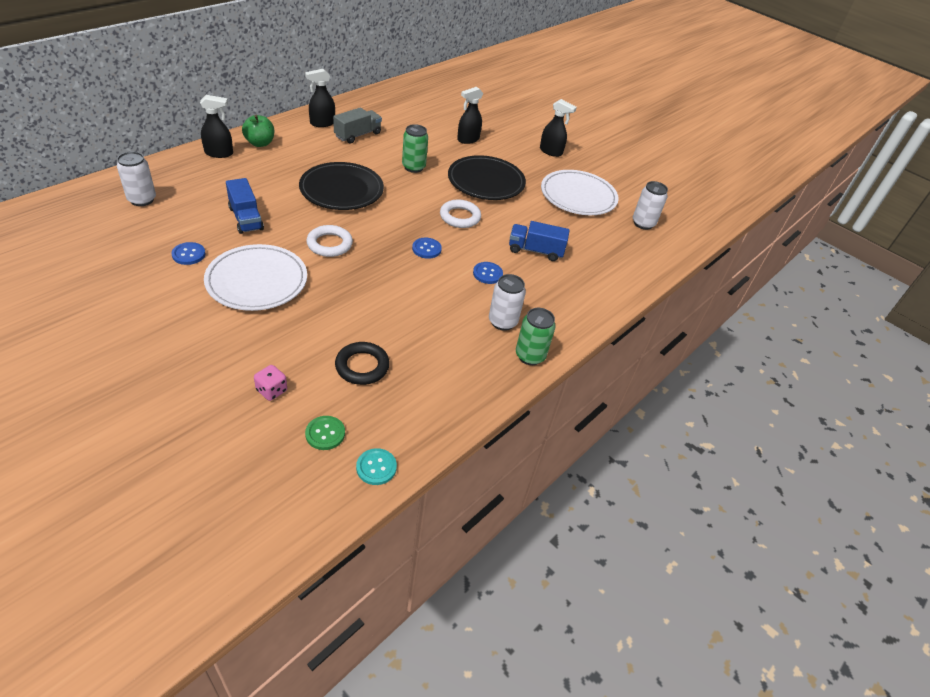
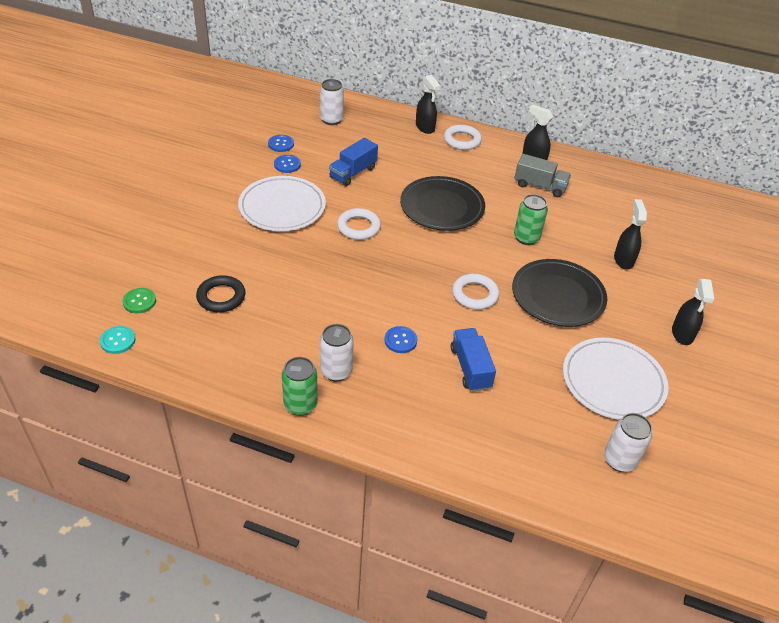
camera: 70 degrees right, 0 degrees up
green apple [242,115,274,147] -> white ring [444,125,482,150]
pink dice [254,365,287,401] -> none
blue button [412,238,442,259] -> blue button moved to [268,135,294,152]
black spray bottle [457,87,483,144] -> black spray bottle turned 60 degrees clockwise [614,199,647,270]

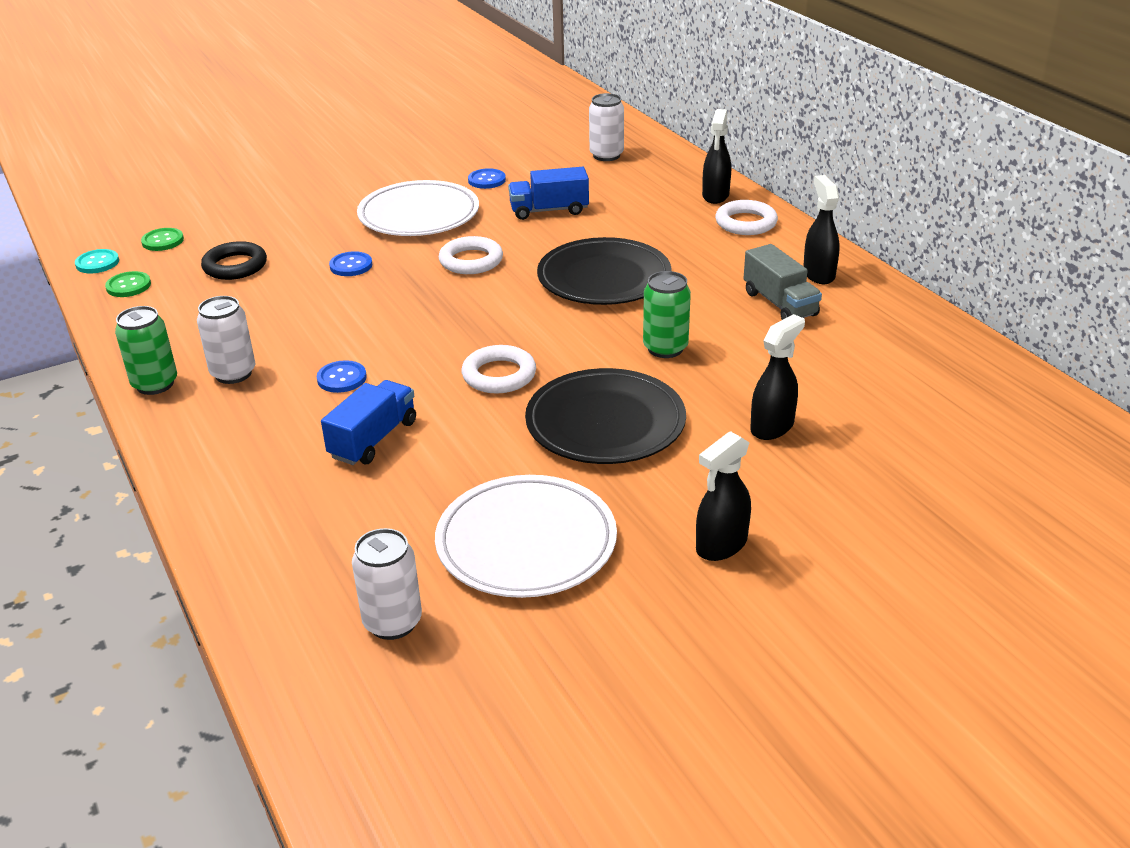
camera: 45 degrees right, 10 degrees down
blue button [268,135,294,152] -> blue button moved to [329,251,372,276]
none -> green button [105,271,151,297]

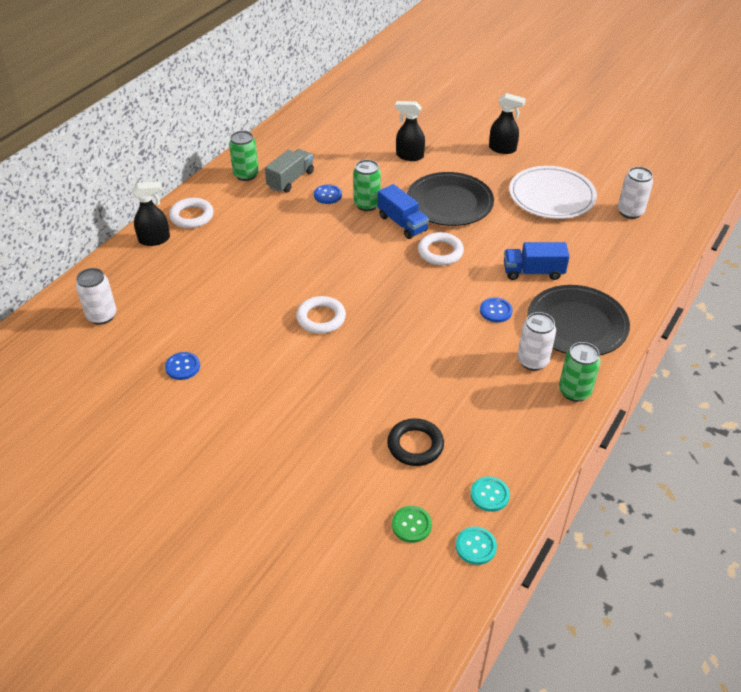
camera: 120 degrees left, 10 degrees up
green button [105,271,151,297] -> turquoise button [470,476,510,512]
blue button [329,251,372,276] -> blue button moved to [314,184,342,204]
white plate [357,180,479,236] -> none
blue truck [508,167,589,220] -> blue truck moved to [378,184,429,239]
black plate [537,237,672,305] -> black plate moved to [527,285,630,355]
black spray bottle [803,175,840,284] -> green can [229,131,259,181]

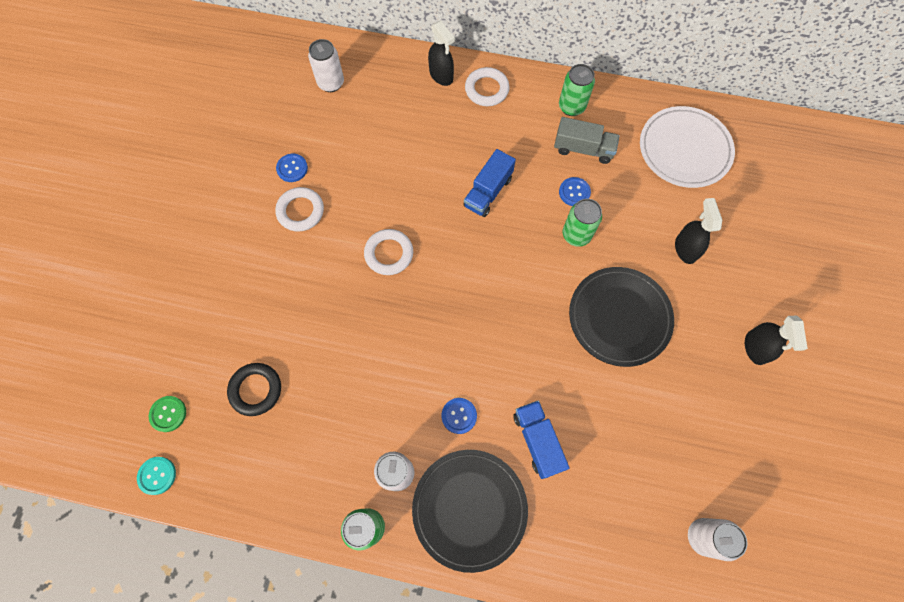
camera: 70 degrees right, 25 degrees up
blue truck [378,184,429,239] -> blue truck moved to [463,149,516,217]
white ring [418,232,464,265] -> white ring moved to [275,187,324,232]
turquoise button [470,476,510,512] -> none
white plate [509,166,597,219] -> white plate moved to [640,106,735,188]

